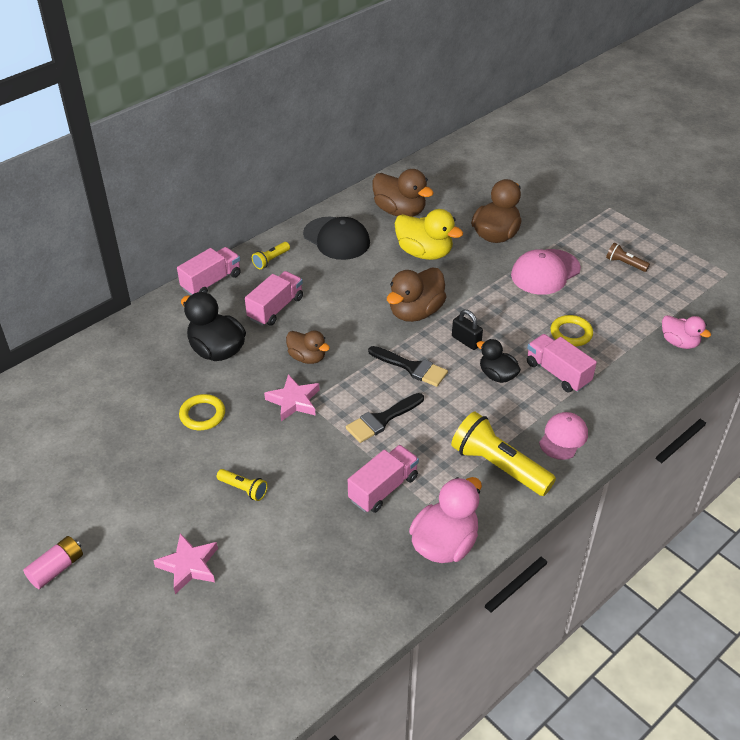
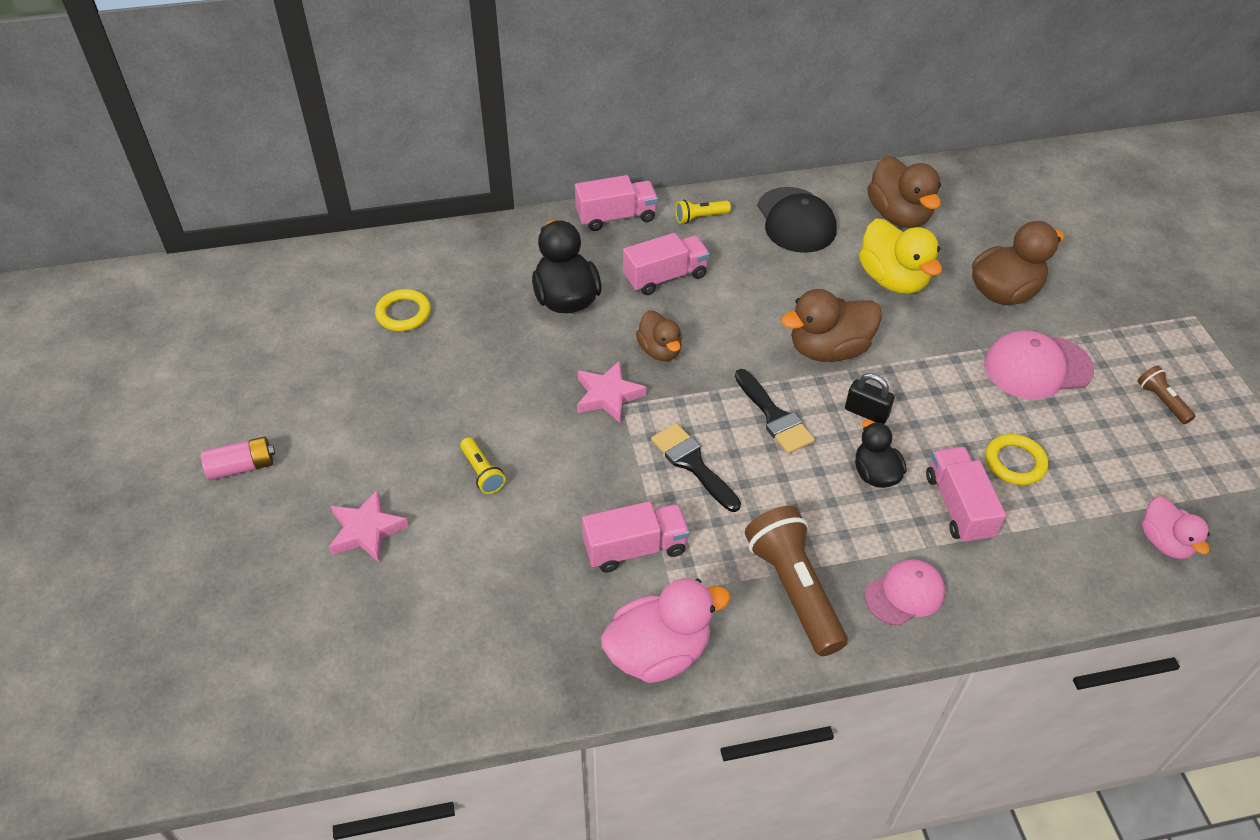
camera: 30 degrees right, 5 degrees up
yellow ring [179,394,225,430] -> yellow ring moved to [375,289,431,331]
black brush [346,393,424,443] -> black brush turned 60 degrees clockwise [651,423,741,512]
yellow flashlight [451,412,556,496] -> brown flashlight [745,506,848,656]
black padlock [452,309,483,350] -> black padlock turned 45 degrees counterclockwise [845,373,895,424]

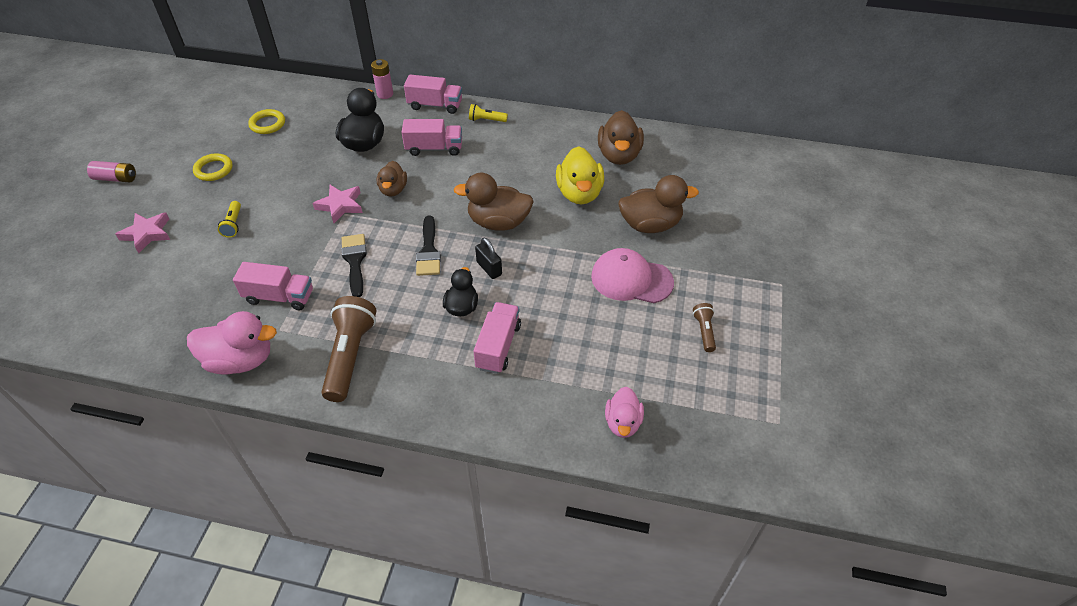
camera: 25 degrees right, 0 degrees up
black cap [757,187,836,253] -> none
pink cap [865,559,945,626] -> none
yellow ring [985,434,1048,485] -> yellow ring moved to [193,153,232,181]
none -> pink battery [371,59,393,99]

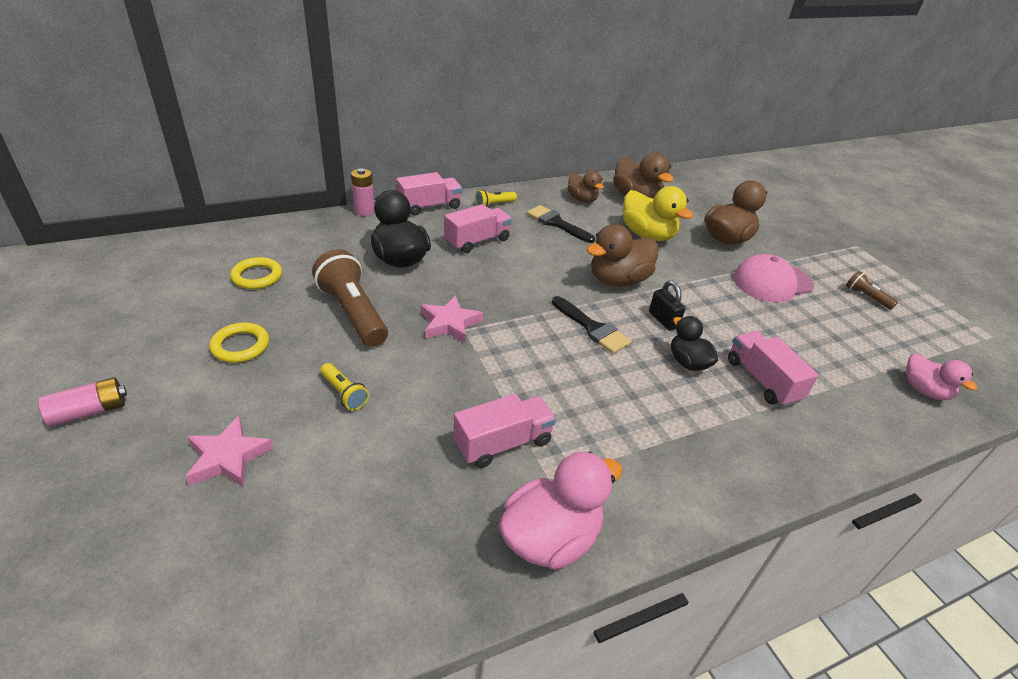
camera: 40 degrees left, 10 degrees down
brown flashlight [321,296,376,402] -> brown flashlight moved to [312,249,388,347]
black brush [341,234,367,297] -> black brush moved to [527,205,595,243]
brown duck [377,161,407,197] -> brown duck moved to [567,171,604,202]
black padlock [475,238,502,279] -> black padlock turned 45 degrees clockwise [649,281,686,331]

